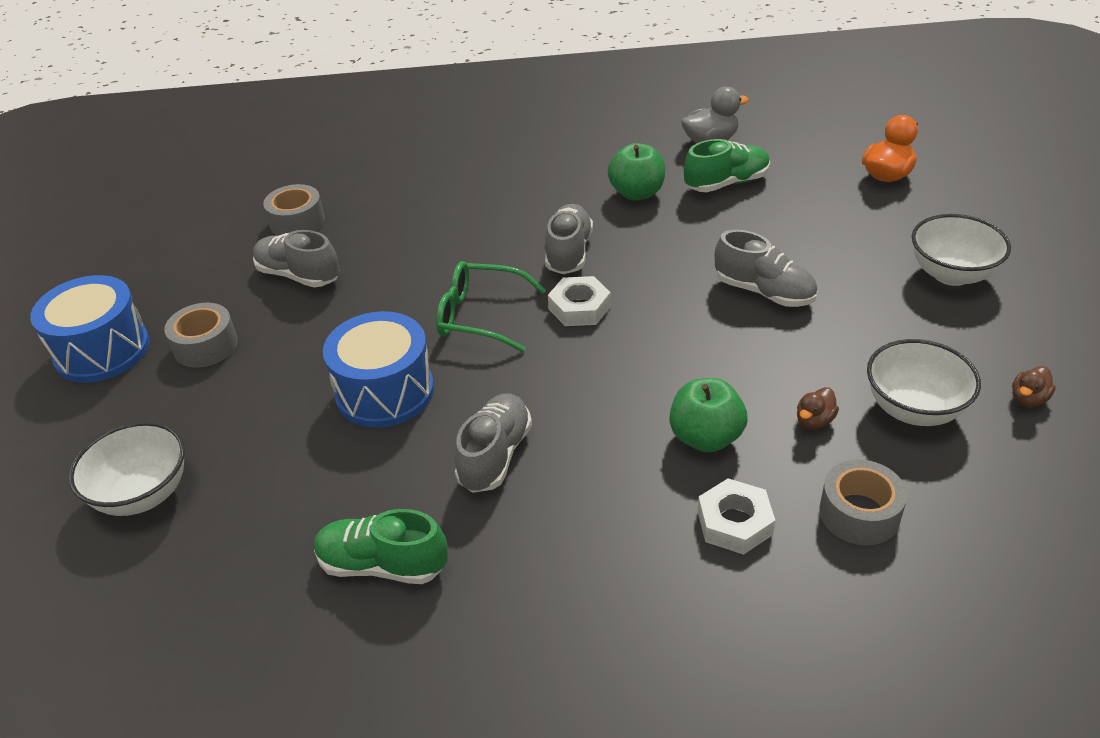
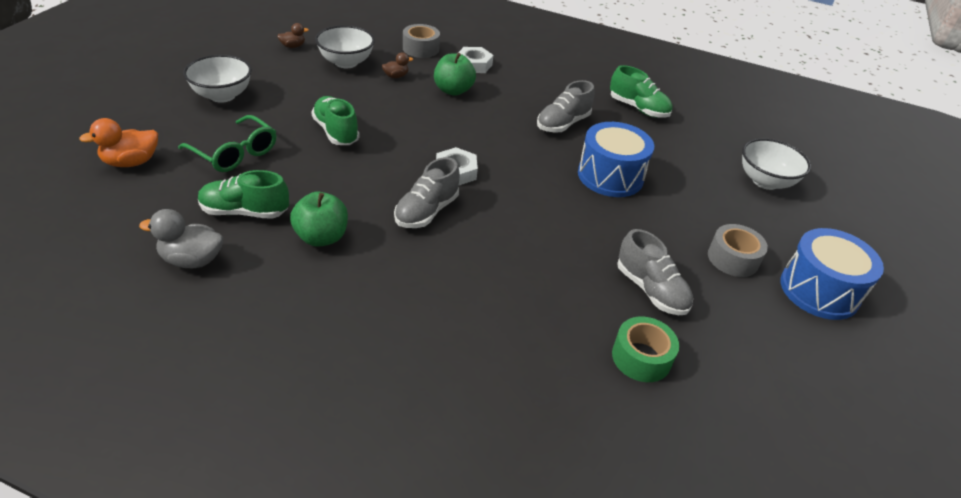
camera: 160 degrees left, 0 degrees up
grey tape [263,184,325,236] -> green tape [612,317,679,382]
green glasses [436,261,546,352] -> green glasses moved to [178,115,276,172]
grey shoe [715,230,817,307] -> green shoe [311,96,360,145]

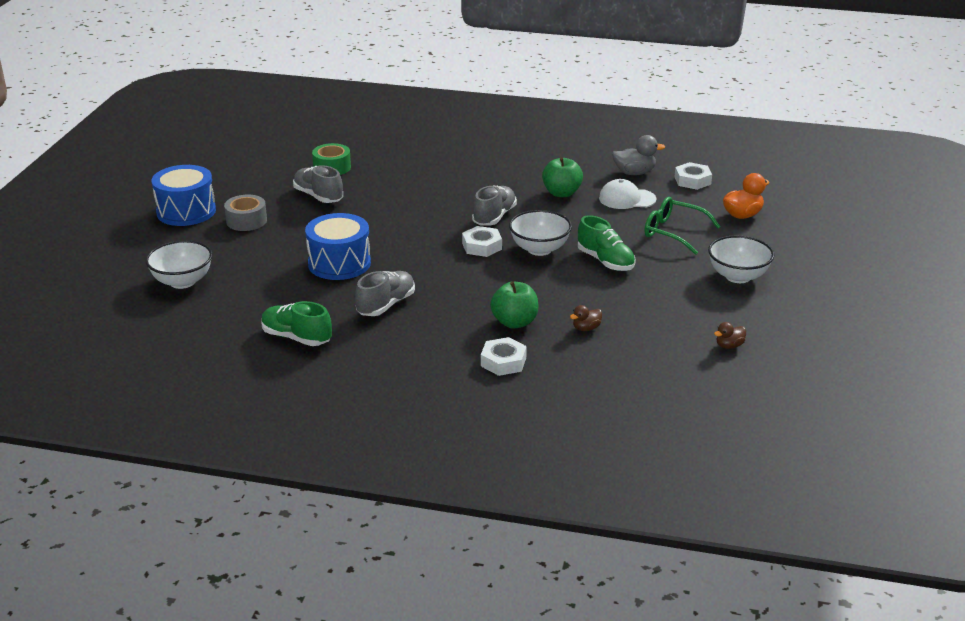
camera: 175 degrees right, 10 degrees down
green shoe [198,170,289,219] -> white cap [599,179,657,209]
white bowl [315,25,375,68] -> white bowl moved to [509,210,572,256]
grey tape [403,24,440,58] -> none
none -> white nut [675,162,712,190]

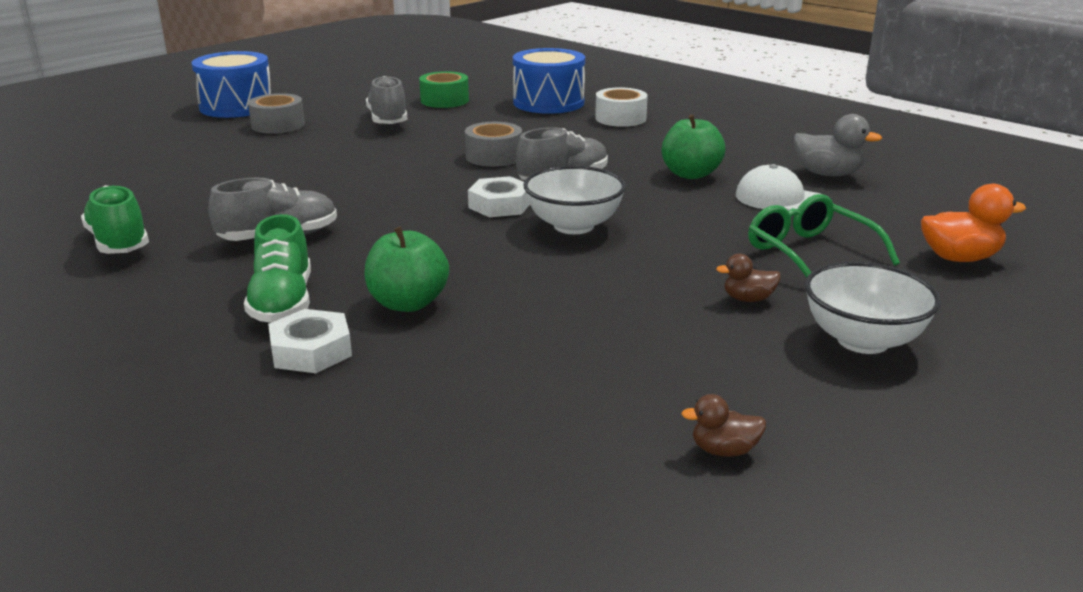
camera: 30 degrees right, 5 degrees down
white bowl [145,240,213,289] -> none
blue drum [305,213,371,280] -> blue drum moved to [513,48,585,114]
brown duck [570,305,602,331] -> brown duck moved to [716,254,781,302]
green shoe [578,215,636,271] -> green shoe moved to [244,214,311,323]
white nut [675,162,712,190] -> none
none -> grey tape [465,122,522,167]
none -> white tape [595,87,648,127]

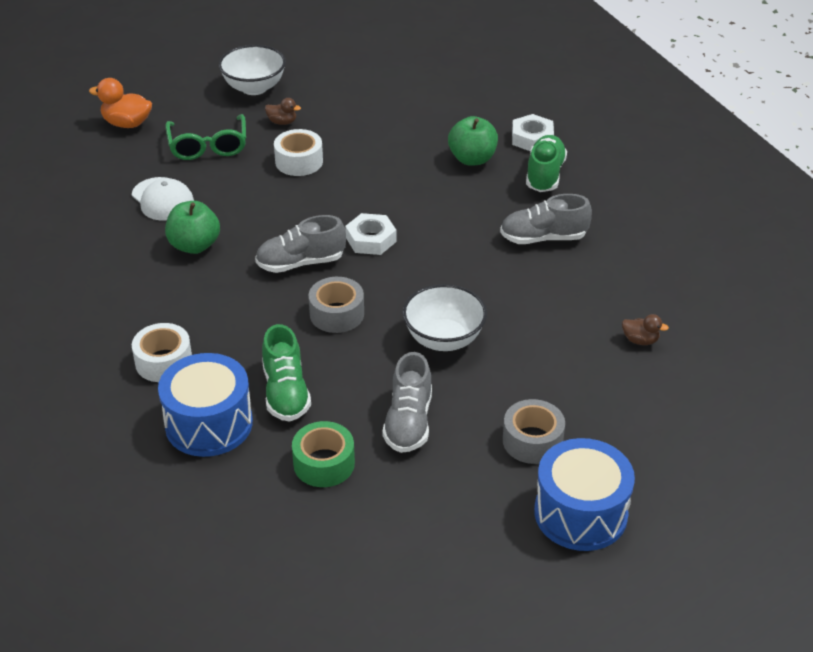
camera: 160 degrees left, 15 degrees up
green shoe [81,185,149,254] -> green shoe moved to [262,324,311,421]
white bowl [523,166,626,234] -> white bowl moved to [403,284,487,351]
brown duck [681,394,766,457] -> brown duck moved to [622,314,669,345]
grey duck [794,114,882,176] -> none
none -> white tape [274,129,323,176]

